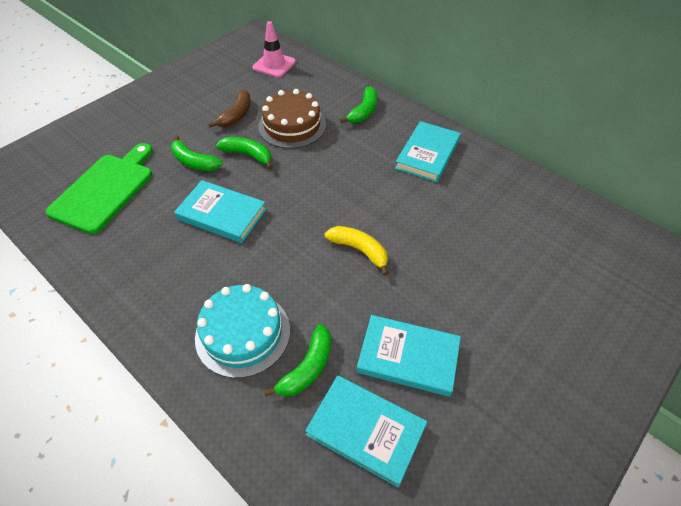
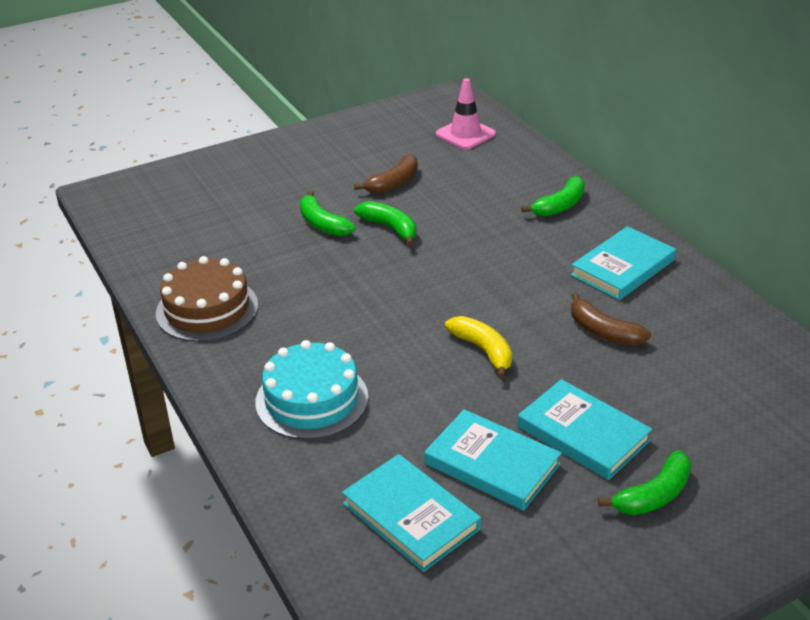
camera: 20 degrees right, 15 degrees down
green cutting board [46,143,153,234] -> none
turquoise book [174,180,266,243] -> turquoise book moved to [518,379,652,480]
brown cake [258,89,326,149] -> brown cake moved to [156,256,258,342]
green banana [264,324,331,397] -> green banana moved to [598,450,691,515]
none -> brown banana [571,292,651,345]

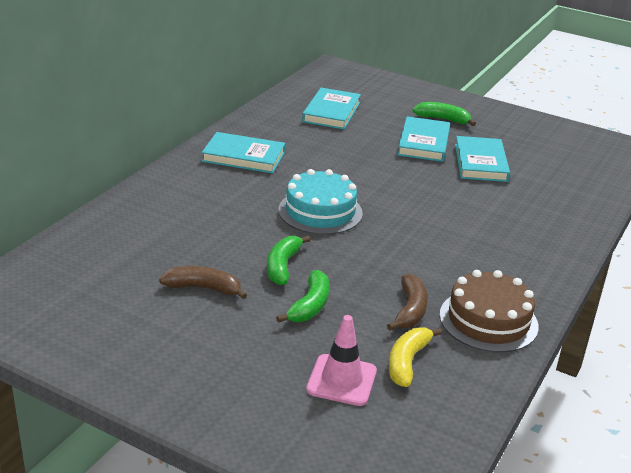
camera: 125 degrees left, 5 degrees down
turquoise cake [255,340,368,440] -> turquoise cake moved to [278,169,363,235]
turquoise book [342,454,481,572] -> turquoise book moved to [302,88,361,130]
pink traffic cone [436,78,496,150] -> pink traffic cone moved to [306,315,377,406]
yellow banana [445,316,512,379] -> yellow banana moved to [389,327,442,387]
green banana [521,176,585,217] -> none
brown banana [571,292,651,345] -> brown banana moved to [387,274,428,330]

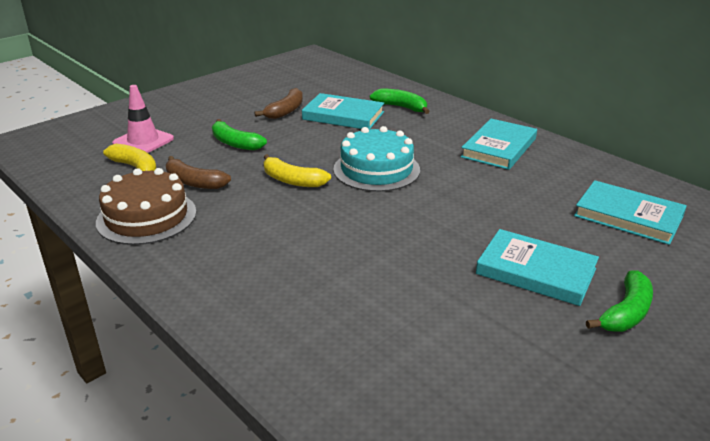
camera: 110 degrees right, 0 degrees up
green banana [267,235,311,285] -> green banana moved to [370,89,430,114]
turquoise book [455,136,510,182] -> turquoise book moved to [302,93,384,129]
none -> yellow banana [264,154,331,187]

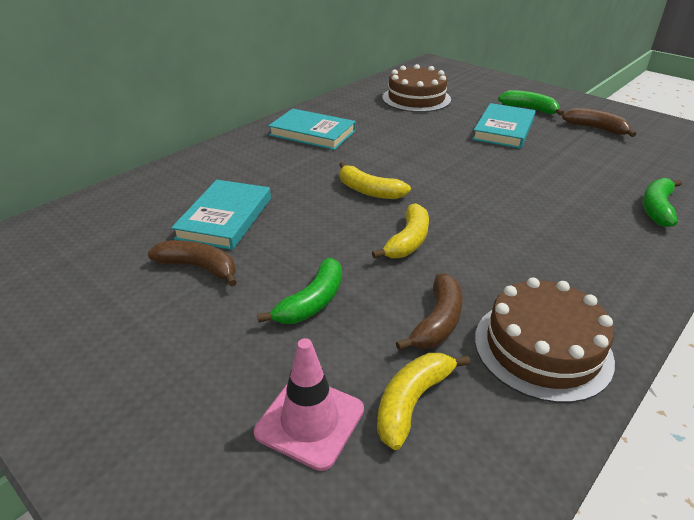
camera: 95 degrees left, 5 degrees up
turquoise cake [333,126,420,192] -> yellow banana [339,162,411,199]
green banana [370,89,430,114] -> green banana moved to [642,178,682,227]
turquoise book [574,180,687,245] -> brown cake [383,64,451,112]
none -> brown banana [562,108,636,137]

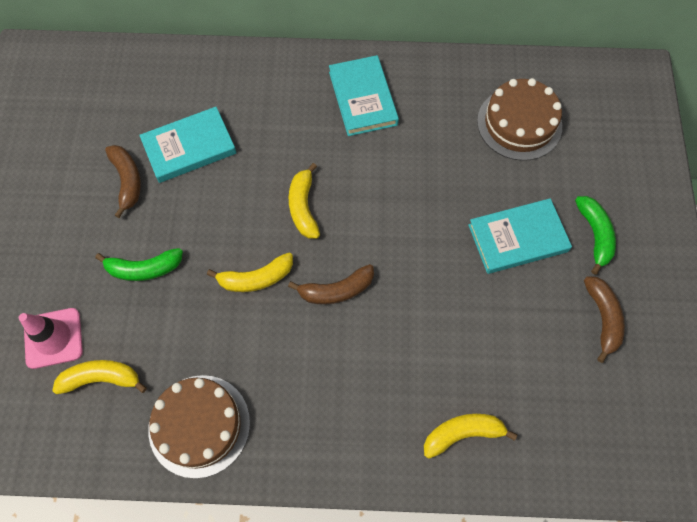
camera: 50 degrees right, 30 degrees up
brown banana [396,273,463,350] -> brown banana moved to [288,264,374,304]
green banana [642,178,682,227] -> yellow banana [424,414,518,459]

